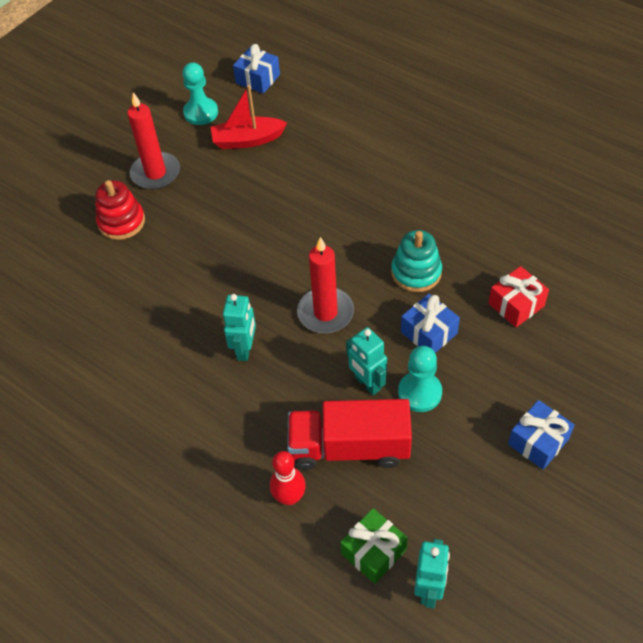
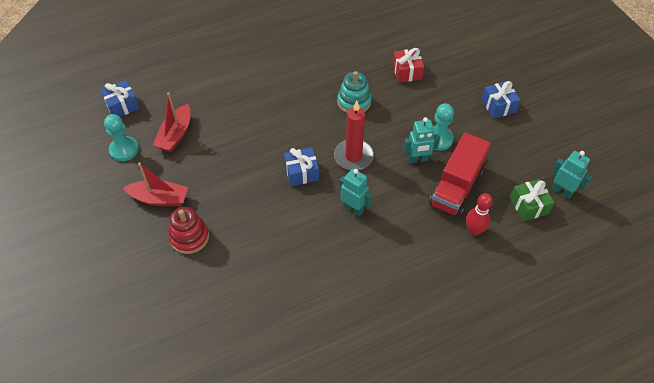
camera: 65 degrees left, 0 degrees up
red candle [127,92,180,189] -> red boat [123,162,188,206]
blue gift [401,294,460,353] -> blue gift moved to [284,147,319,186]

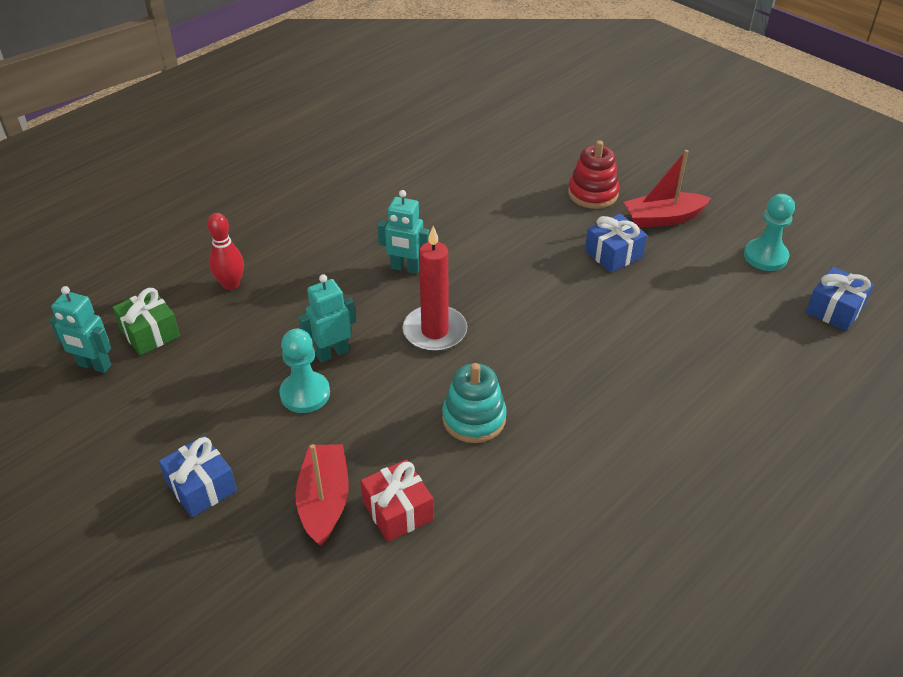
camera: 160 degrees right, 10 degrees down
red boat [153,92,191,152] -> red boat moved to [295,444,348,546]
blue gift [284,147,319,186] -> blue gift moved to [585,214,647,273]
red truck [429,132,491,217] -> none

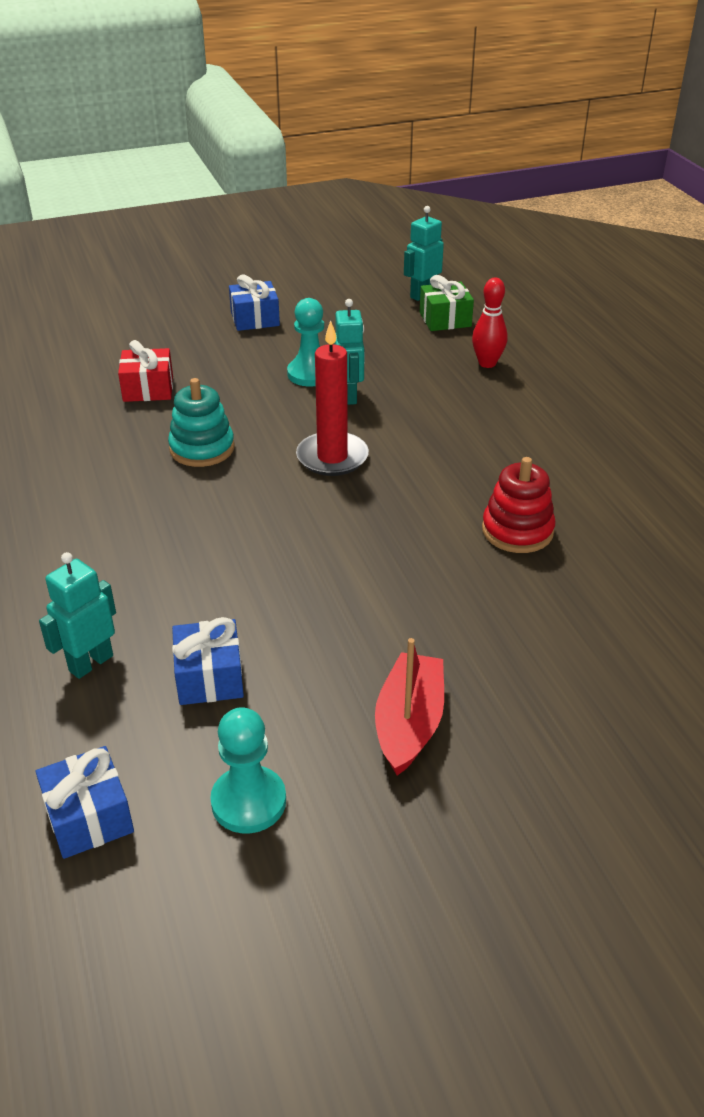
camera: 115 degrees right, 5 degrees down
red boat [295,444,348,546] -> none
turquoise robot [377,190,430,274] -> turquoise robot moved to [39,552,116,679]
red stacking toy [568,140,620,209] -> red stacking toy moved to [482,457,556,553]
blue gift [585,214,647,273] -> blue gift moved to [172,617,244,705]

